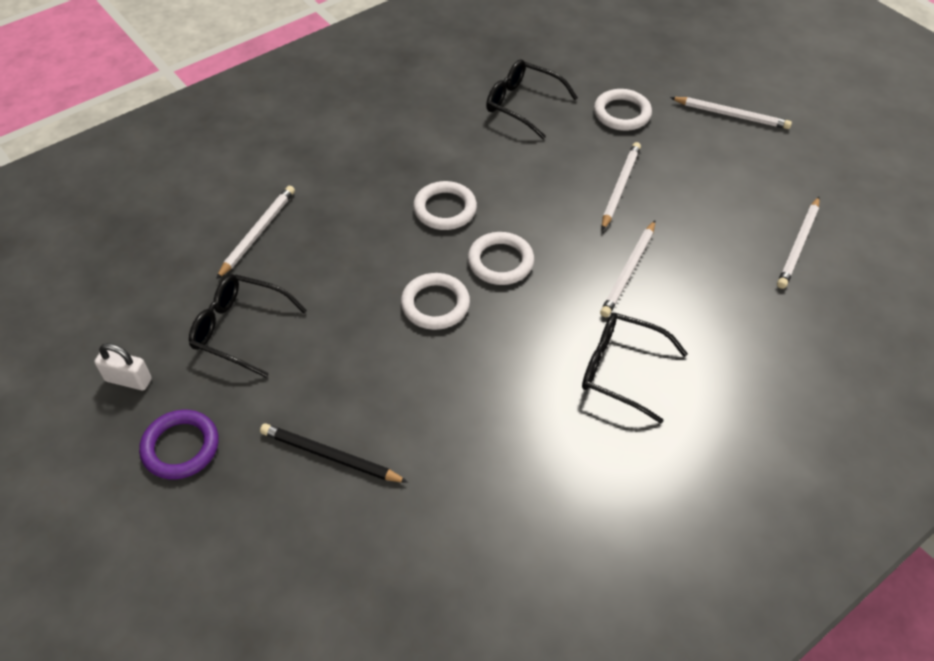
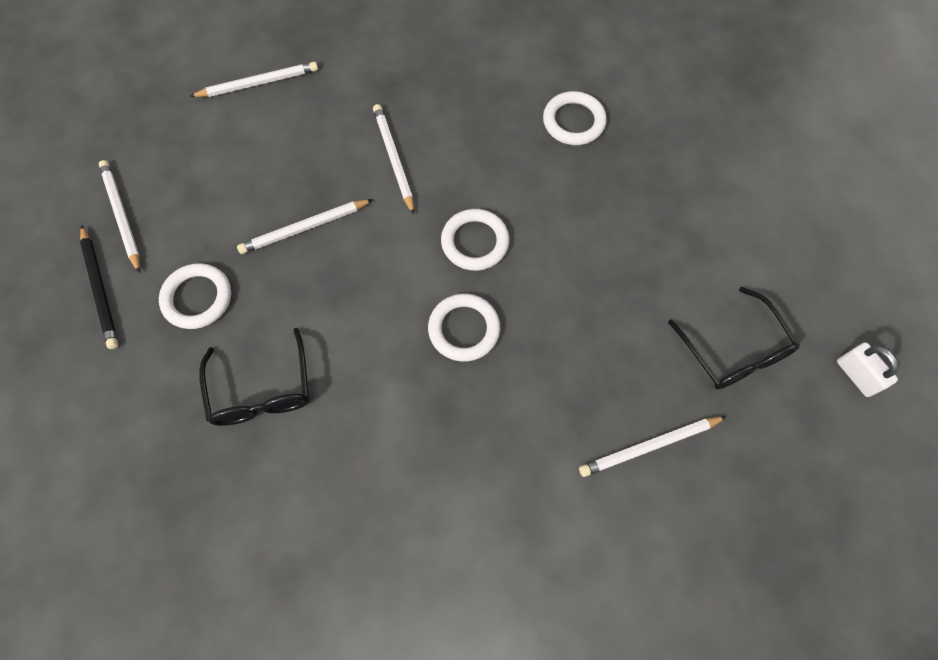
camera: 135 degrees left, 15 degrees up
purple ring [139,410,219,480] -> none
black pencil [260,423,408,483] -> black pencil moved to [80,225,118,349]
white ring [401,273,470,330] -> white ring moved to [543,91,607,145]
black glasses [582,313,688,424] -> none
white pencil [600,221,655,317] -> white pencil turned 90 degrees counterclockwise [373,104,414,215]

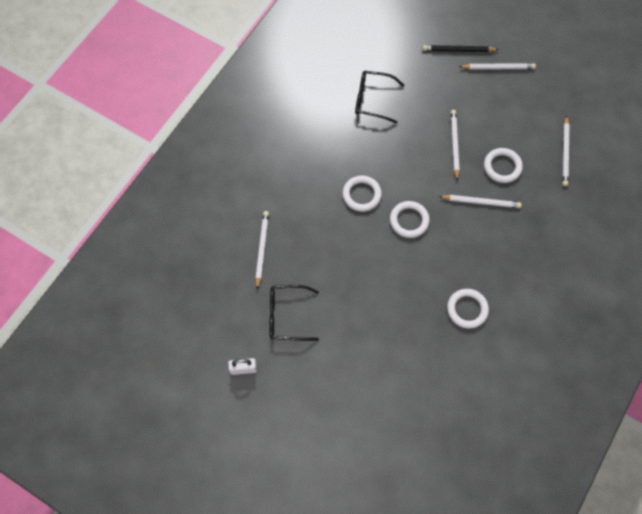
camera: 115 degrees right, 0 degrees up
white ring [159,263,231,329] -> white ring moved to [484,148,523,183]

